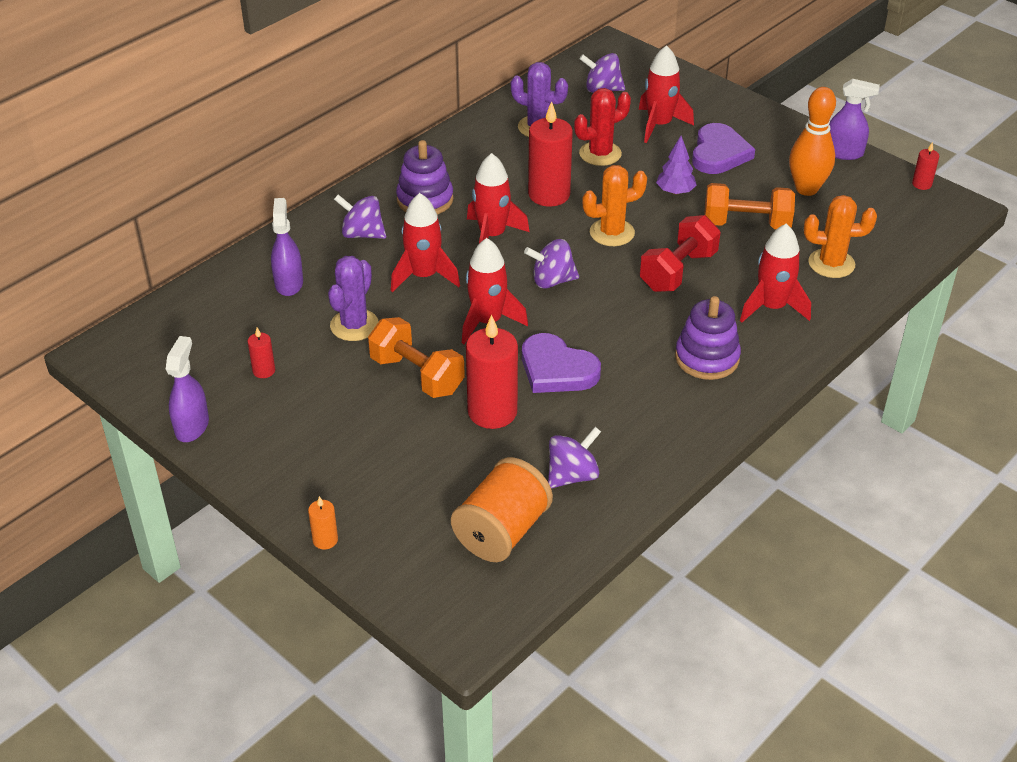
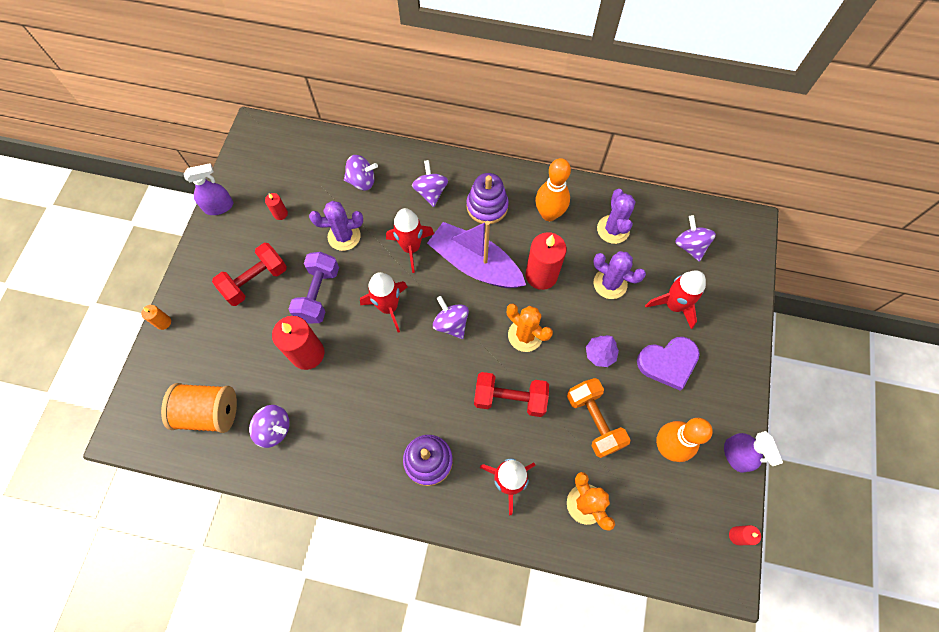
camera: 60 degrees right, 25 degrees up
purple spray bottle [271,198,303,296] -> purple spinning top [344,155,378,190]
orange dumbbell [368,317,465,398] -> purple dumbbell [289,252,339,323]
red rocket [467,153,530,243] -> purple boat [427,221,526,288]
purple heart [522,333,601,393] -> none
red cactus [574,88,631,166] -> purple cactus [593,251,646,299]
none -> red dumbbell [212,243,287,306]
none -> orange bowling pin [535,158,571,221]

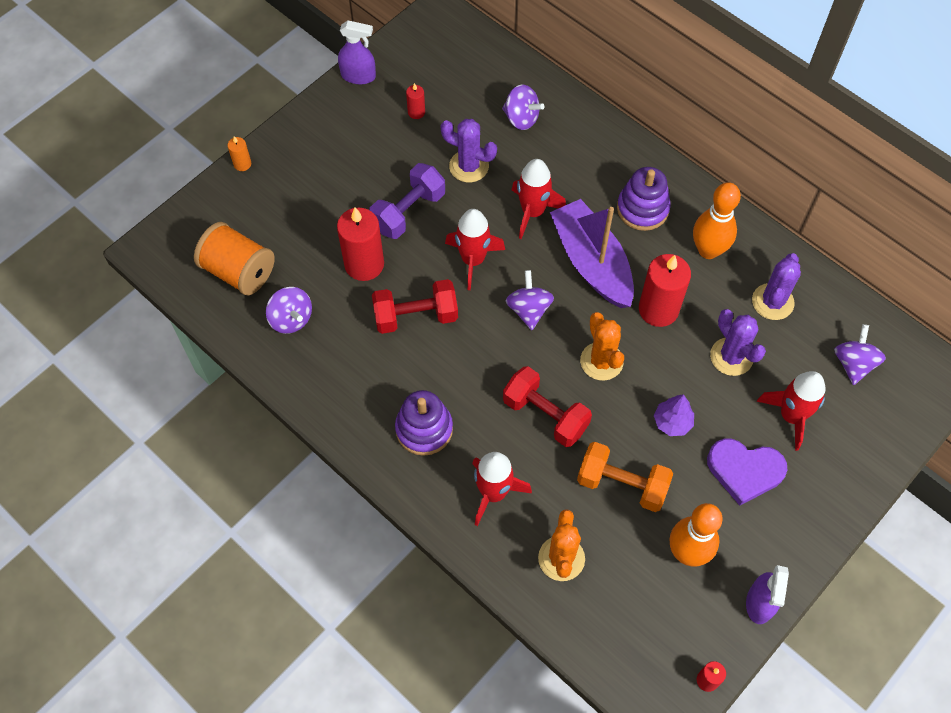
camera: 30 degrees right, 5 degrees down
red dumbbell [212,243,287,306] -> red dumbbell moved to [372,279,458,334]
purple spinning top [412,160,448,207] -> none
orange dumbbell [567,378,631,458] -> orange dumbbell turned 75 degrees counterclockwise [577,442,673,512]

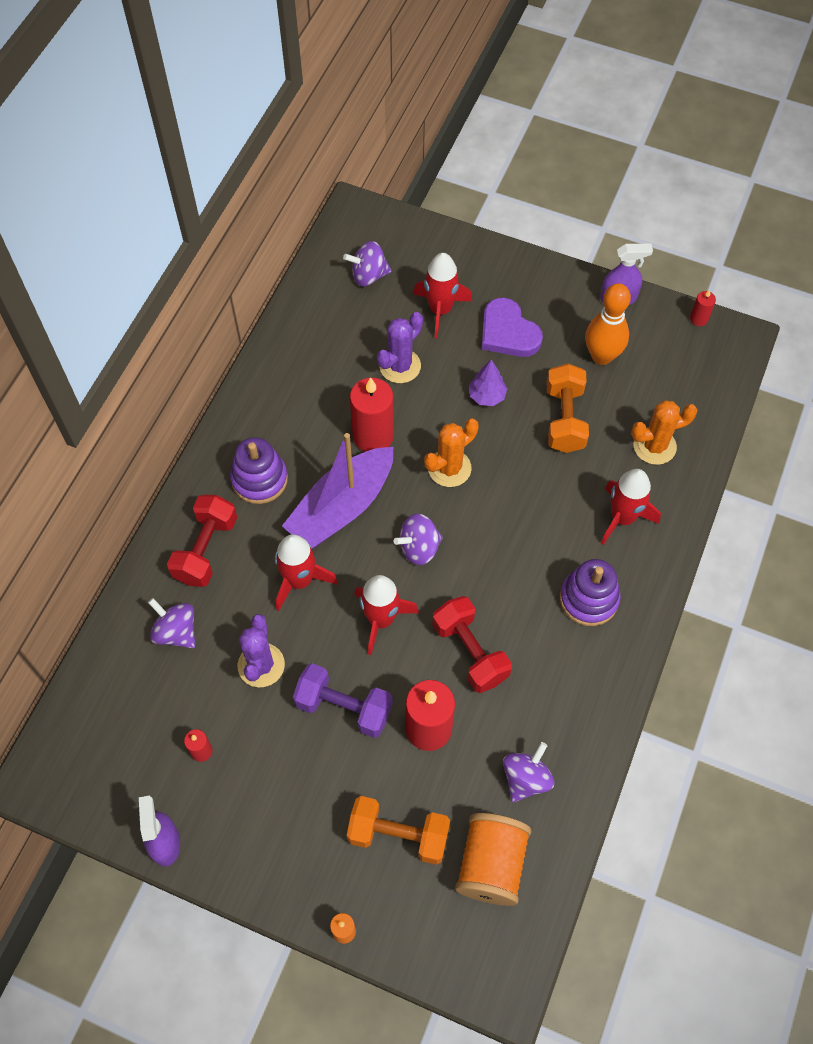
camera: 110 degrees left, 0 degrees up
purple spinning top [502,85,544,130] -> purple spinning top turned 60 degrees counterclockwise [148,598,195,648]
red dumbbell [503,366,592,447] -> red dumbbell moved to [167,495,237,587]
orange bowling pin [693,182,741,259] -> none
purple heart [707,439,788,506] -> purple heart turned 150 degrees clockwise [482,298,543,357]
purple cactus [752,253,801,320] -> none
none -> orange dumbbell [347,796,450,865]

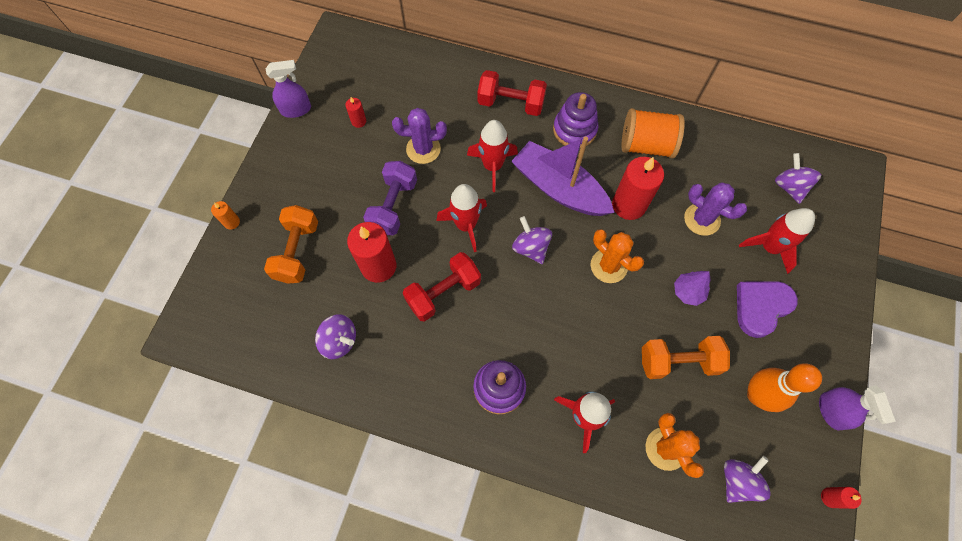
camera: 85 degrees right, 5 degrees up
purple spinning top [148,598,195,648] -> purple spinning top moved to [724,456,771,503]
orange spool [455,813,531,906] -> orange spool moved to [622,108,685,158]

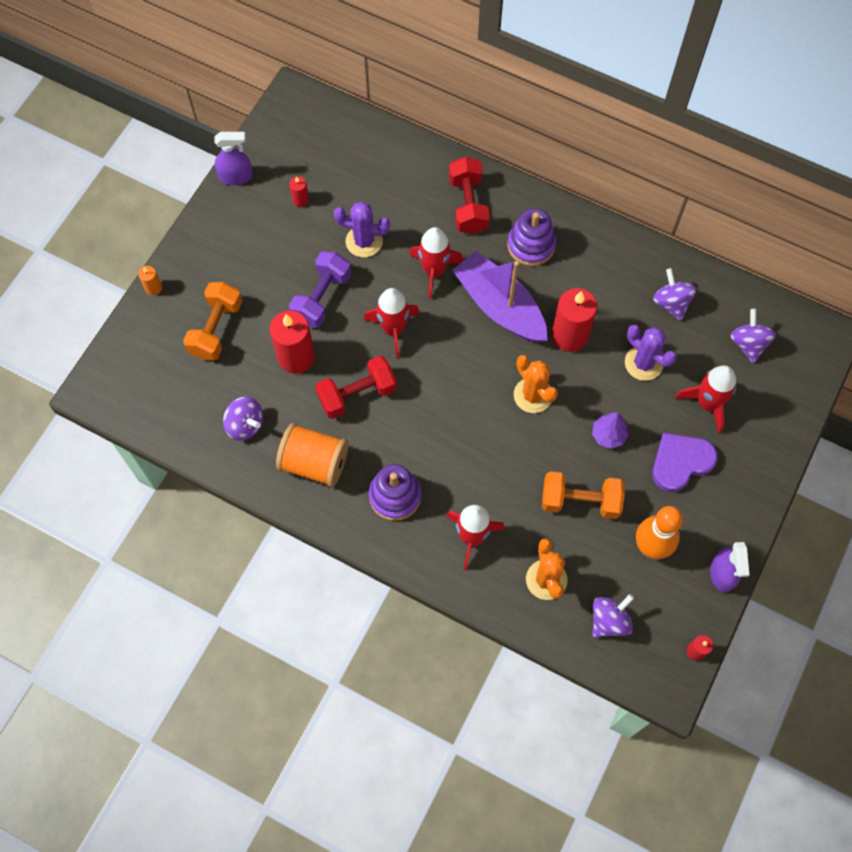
camera: 10 degrees right, 0 degrees up
red dumbbell [477,70,547,116] -> red dumbbell turned 60 degrees clockwise [449,157,490,234]
purple spinning top [512,216,552,264] -> purple spinning top moved to [653,268,696,321]
orange spool [622,108,685,158] -> orange spool moved to [276,423,348,487]

